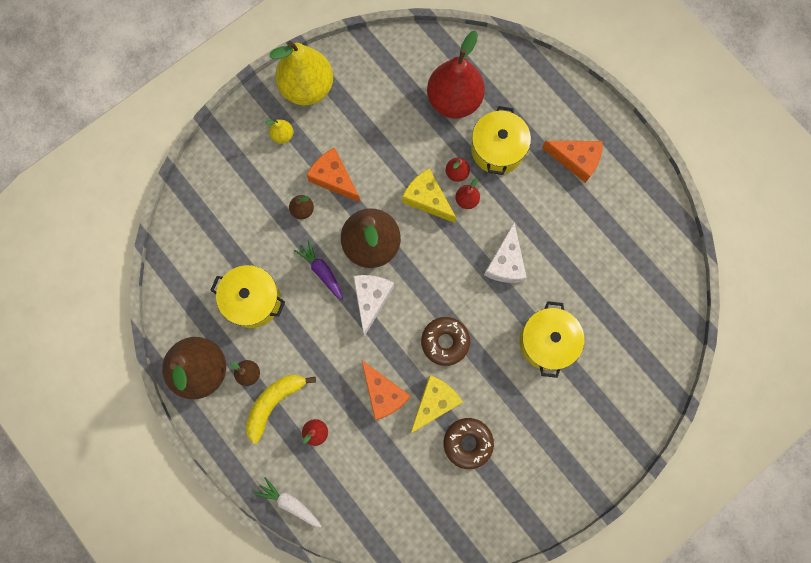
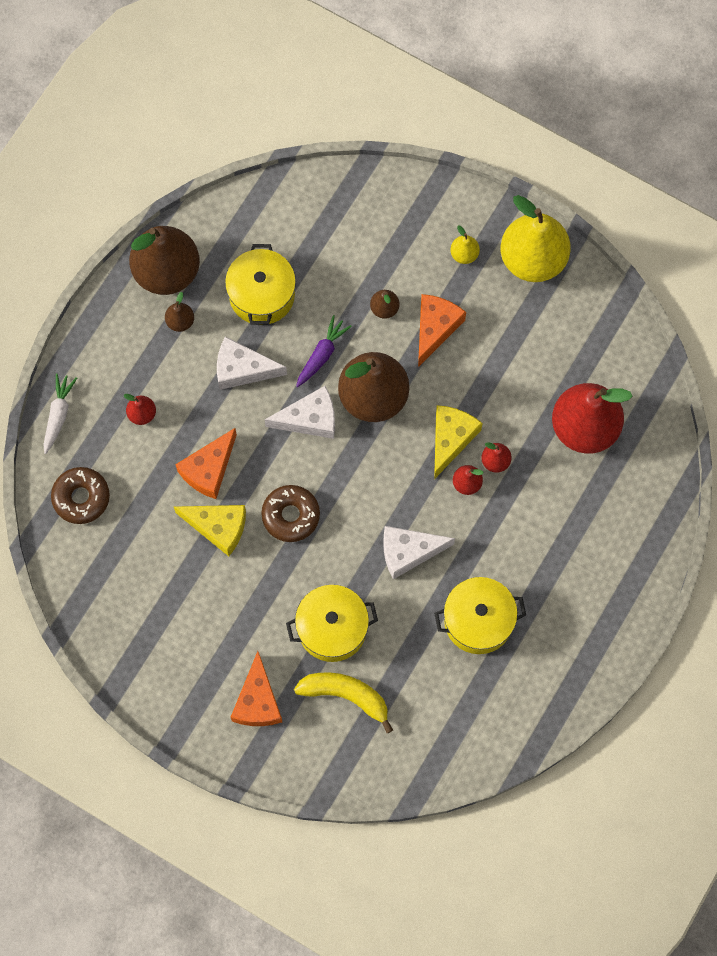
camera: 70 degrees right, 5 degrees down
yellow banana [246,375,316,444] -> yellow banana moved to [294,672,393,733]
brown donut [444,418,494,469] -> brown donut moved to [51,467,110,524]
yellow pot [471,106,531,175] -> yellow pot moved to [434,577,526,654]
orange cheese [542,141,603,183] -> orange cheese moved to [231,651,282,726]
none -> white cheese [217,337,287,390]

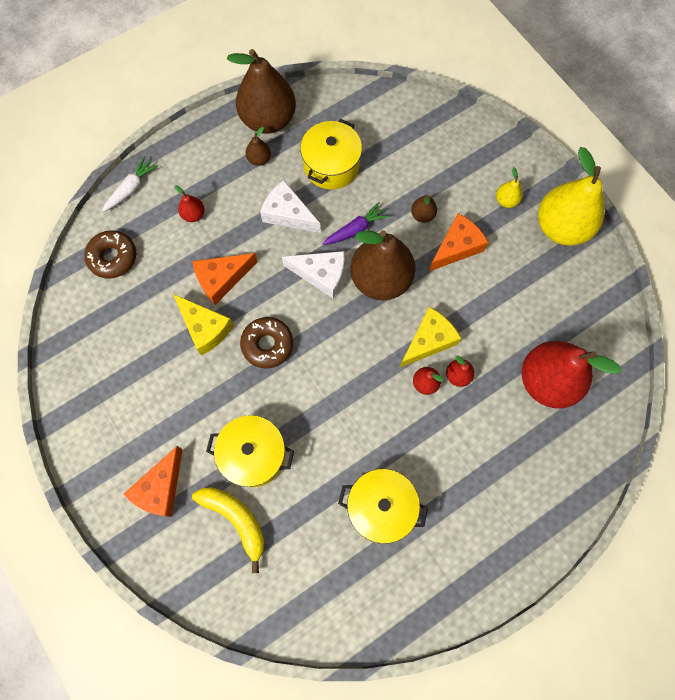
camera: 25 degrees right, 0 degrees up
white cheese [383,526,455,579] -> none

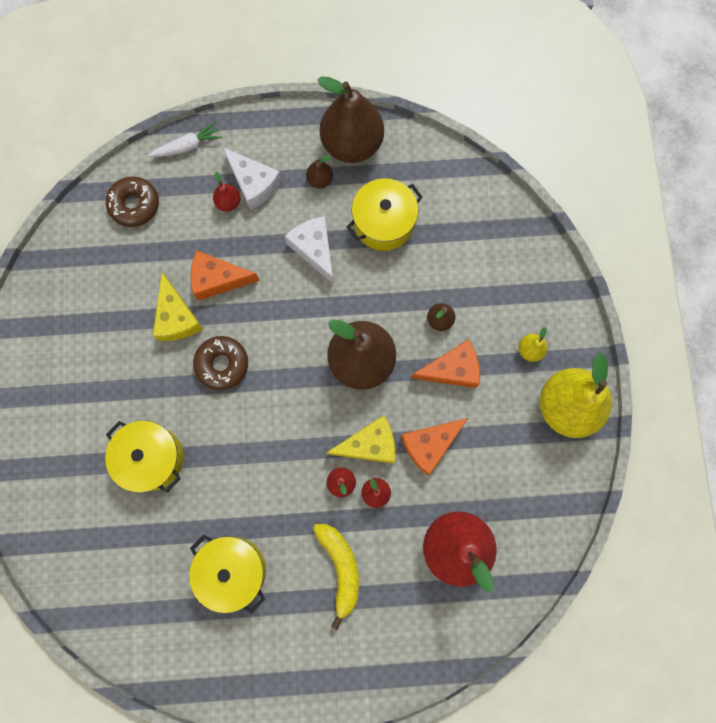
camera: 30 degrees right, 5 degrees up
orange cheese [123,446,183,517] -> orange cheese moved to [401,418,468,475]
yellow banana [192,487,264,573] -> yellow banana moved to [313,524,359,630]
white cheese [282,251,344,298] -> white cheese moved to [222,147,282,210]
purple carrot [323,202,389,245] -> none

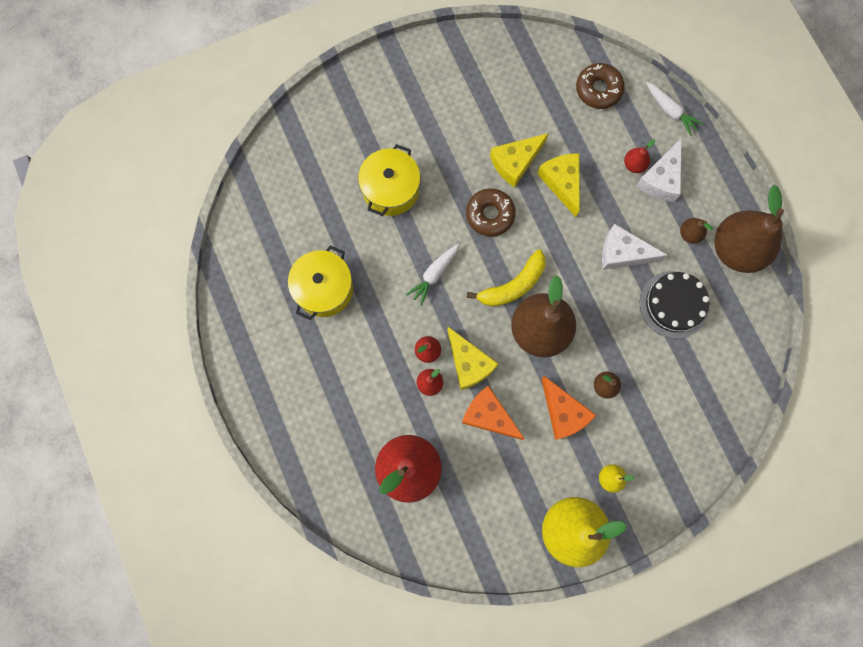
camera: 70 degrees right, 0 degrees up
orange cheese [191,250,260,301] -> yellow cheese [537,153,580,217]
white cheese [285,216,334,284] -> white cheese turned 120 degrees counterclockwise [602,224,668,270]
yellow banana [313,524,359,630] -> yellow banana moved to [466,249,546,307]
yellow pot [347,178,423,251] -> black cake [640,271,709,338]
none -> white carrot [406,244,459,306]

